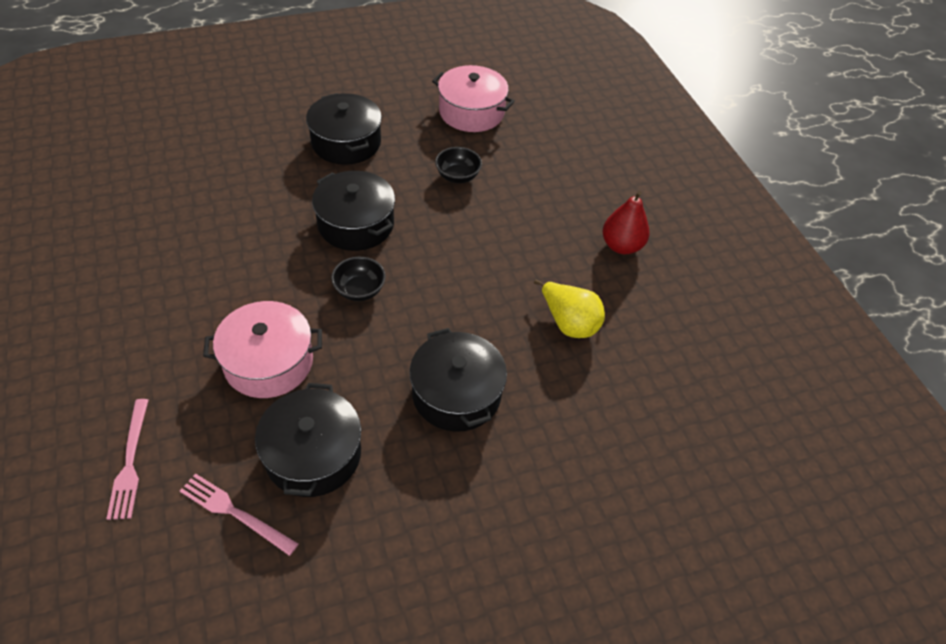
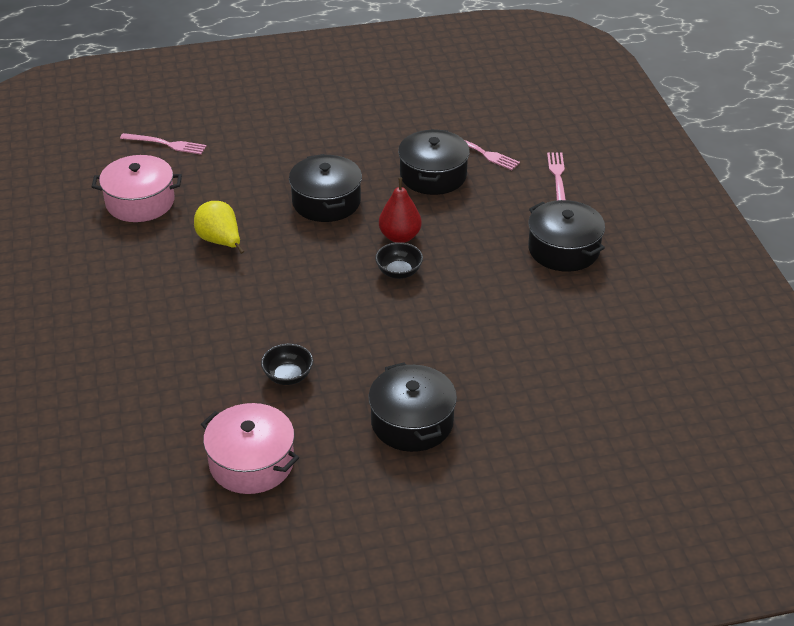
camera: 170 degrees left, 10 degrees down
pink pot [203,301,322,398] -> pink pot moved to [92,155,182,222]
black pot [312,171,395,251] -> black pot moved to [528,200,605,272]
red pear [603,191,650,254] -> red pear moved to [379,177,422,243]
none -> pink fork [120,133,207,155]

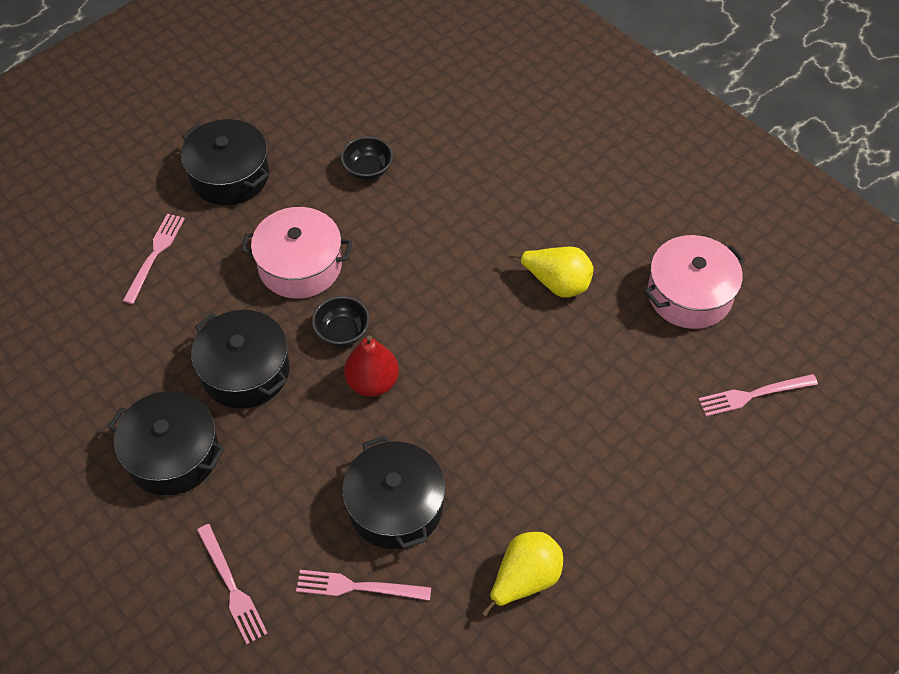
camera: 150 degrees right, 15 degrees up
pink pot [201,403,299,494] -> pink pot moved to [241,207,352,299]
black pot [289,154,362,222] -> black pot moved to [191,310,290,409]
none -> pink fork [123,213,185,304]
none -> yellow pear [482,532,563,616]

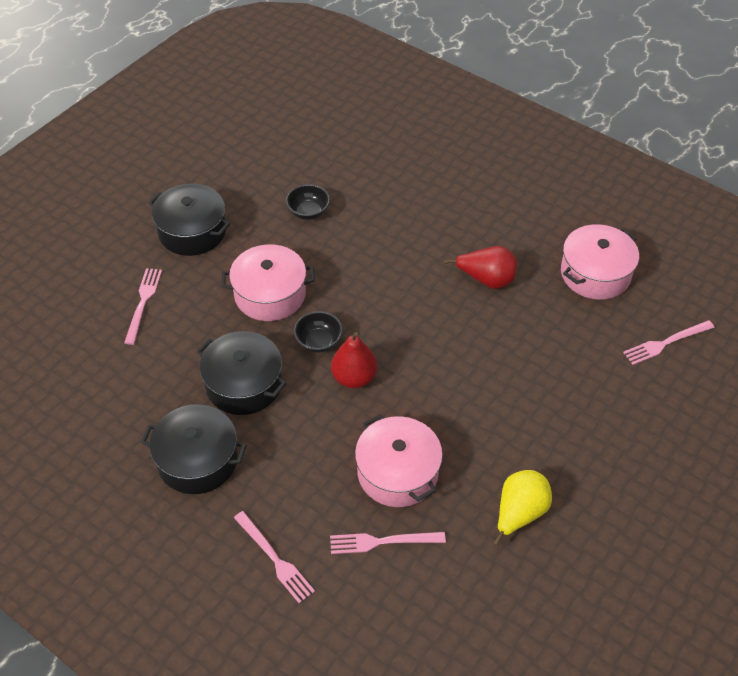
camera: 10 degrees left, 5 degrees down
black pot [342,435,446,549] -> pink pot [355,414,443,507]
yellow pear [508,247,594,298] -> red pear [444,246,517,289]

